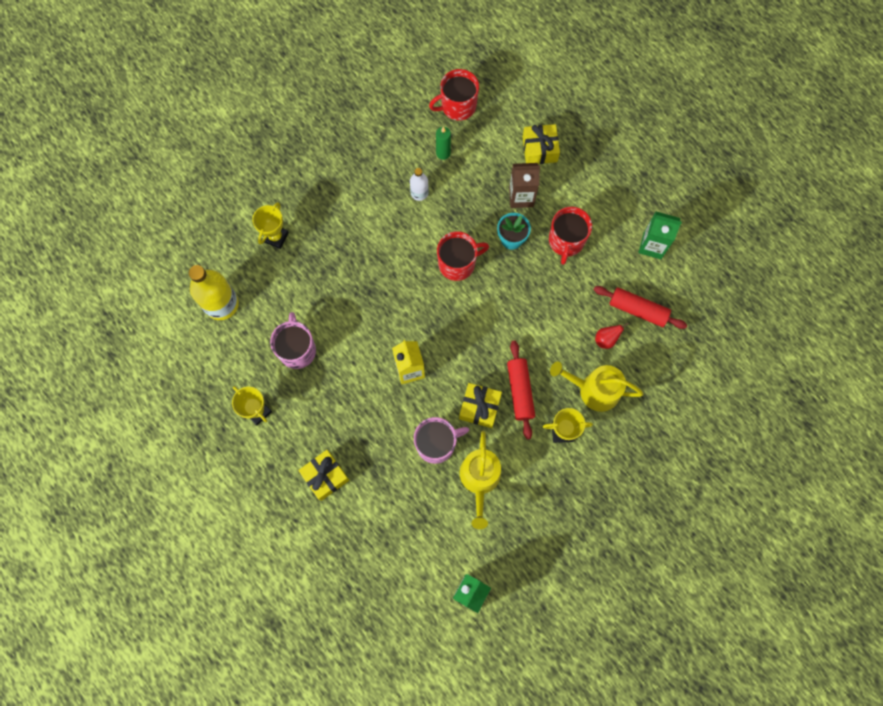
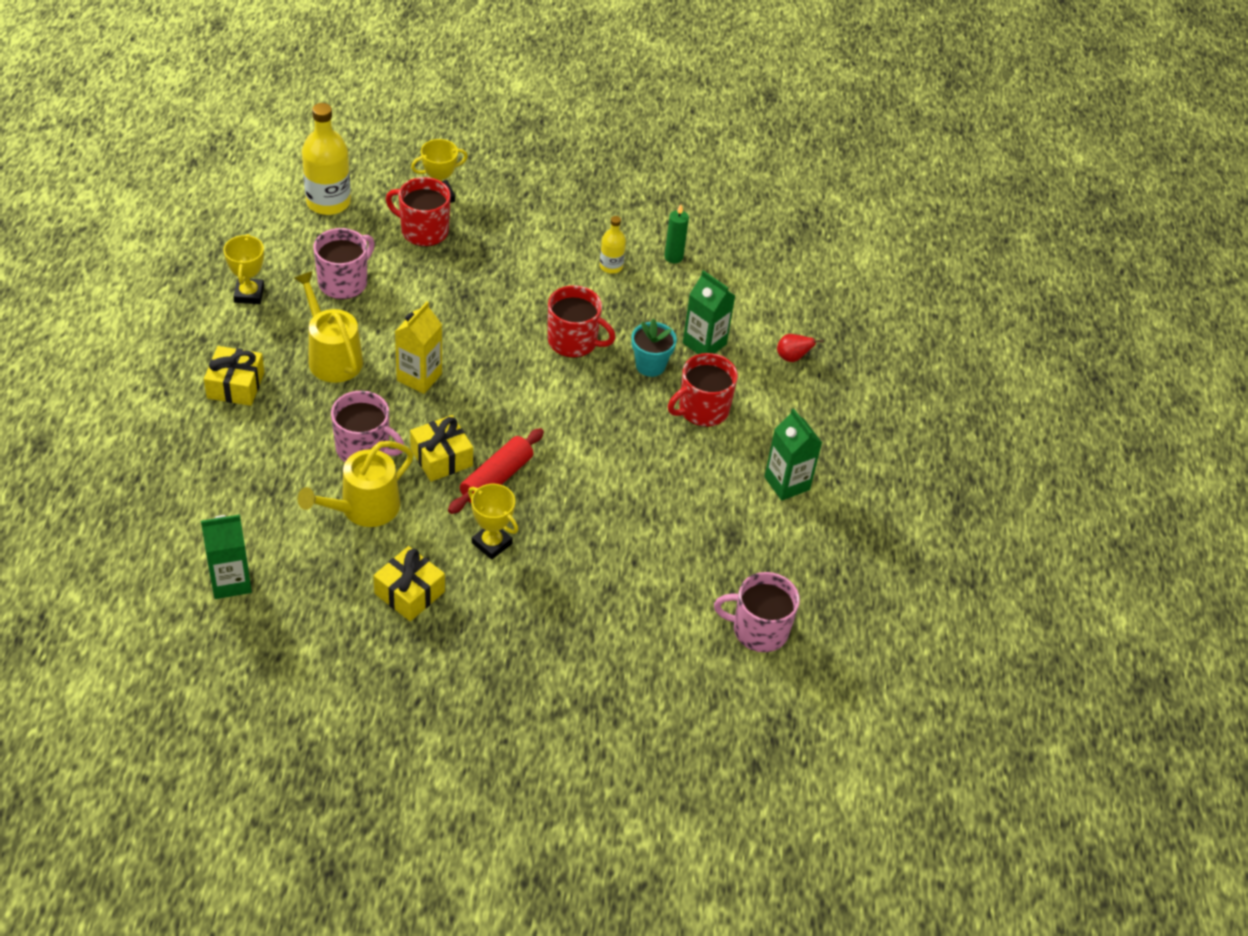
camera: 40 degrees right, 25 degrees down
white bottle [410,168,429,201] -> yellow bottle [600,216,626,274]
red mug [429,69,479,121] -> red mug moved to [386,177,451,247]
brown carton [509,163,540,208] -> green carton [683,270,735,354]
yellow gift [522,124,560,164] -> yellow gift moved to [373,546,445,621]
yellow watering can [550,361,644,412] -> yellow watering can moved to [294,271,363,383]
red rolling pin [594,286,687,329] -> none
red pear [595,322,629,349] -> red pear moved to [777,334,824,362]
none -> pink mug [714,572,800,652]

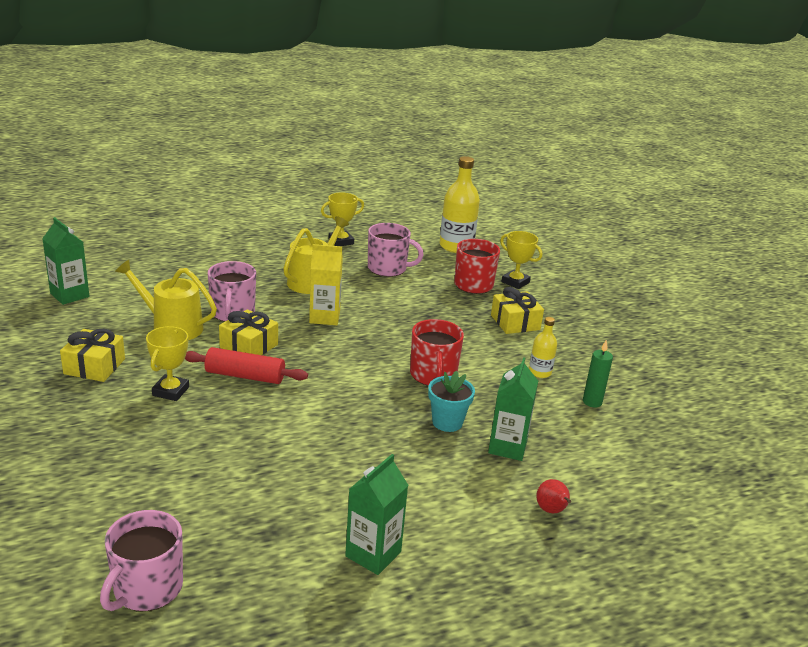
camera: 65 degrees right, 20 degrees down
yellow gift [204,346,264,406] -> yellow gift moved to [491,287,544,334]
red mug [668,353,738,427] -> none
pink mug [714,572,800,652] -> pink mug turned 135 degrees counterclockwise [100,510,183,611]

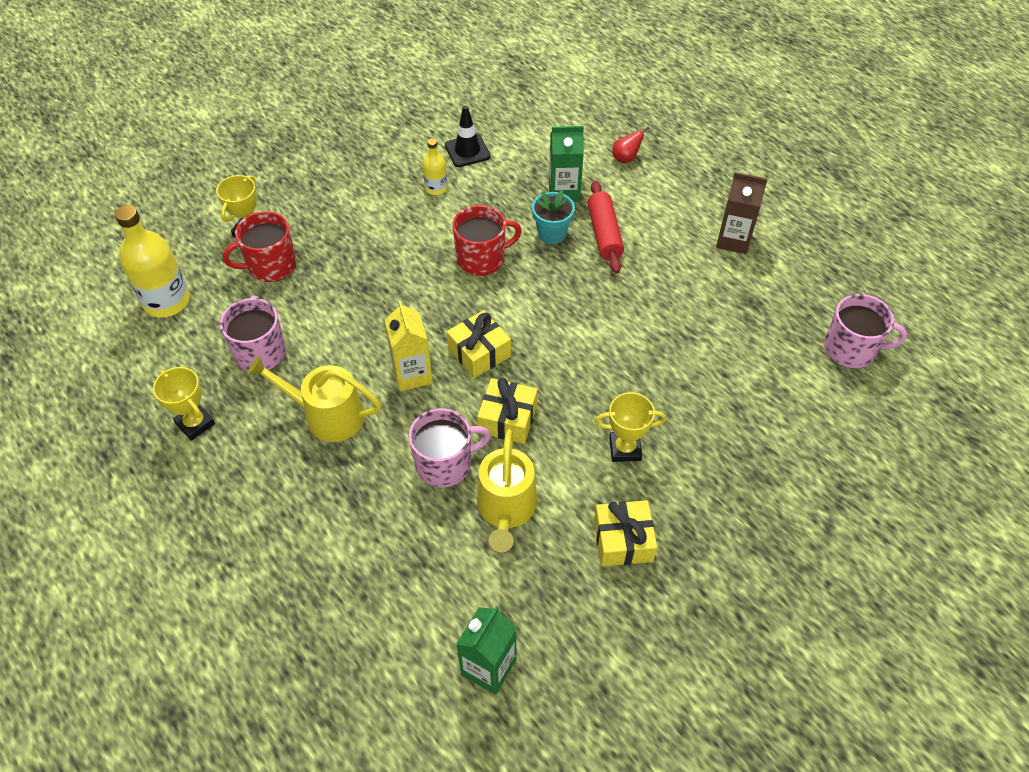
camera: 105 degrees left, 25 degrees up
red rolling pin [185,347,308,384] -> red rolling pin moved to [588,181,624,274]
green carton [345,454,408,575] -> brown carton [716,172,768,254]
yellow gift [491,287,544,334] -> yellow gift moved to [447,310,511,378]
green candle [583,340,613,407] -> black traffic cone [445,106,491,167]

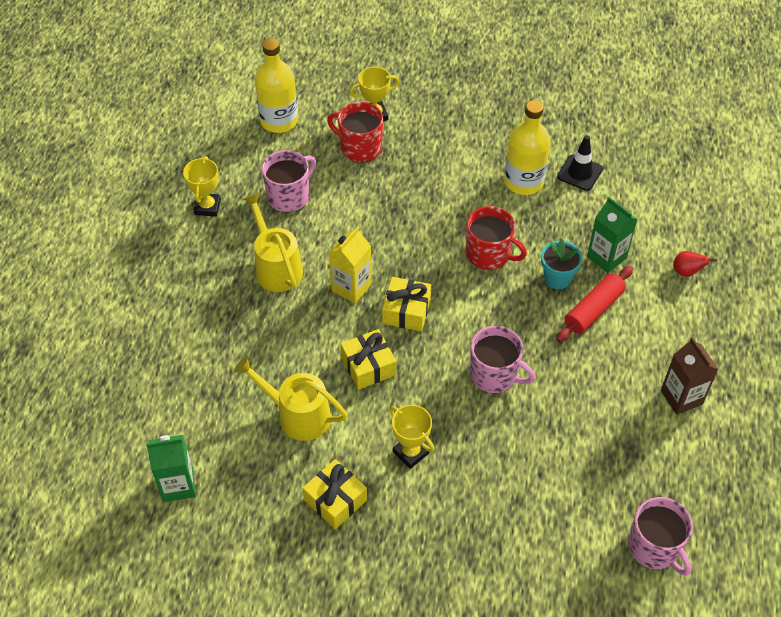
camera: 50 degrees right, 0 degrees up
pink mug [409,408,491,488] -> pink mug moved to [470,326,535,393]
yellow bottle [423,138,448,195] -> yellow bottle [504,100,551,195], size x1.88
yellow watering can [477,429,537,552] -> yellow watering can turned 60 degrees clockwise [234,357,347,441]

